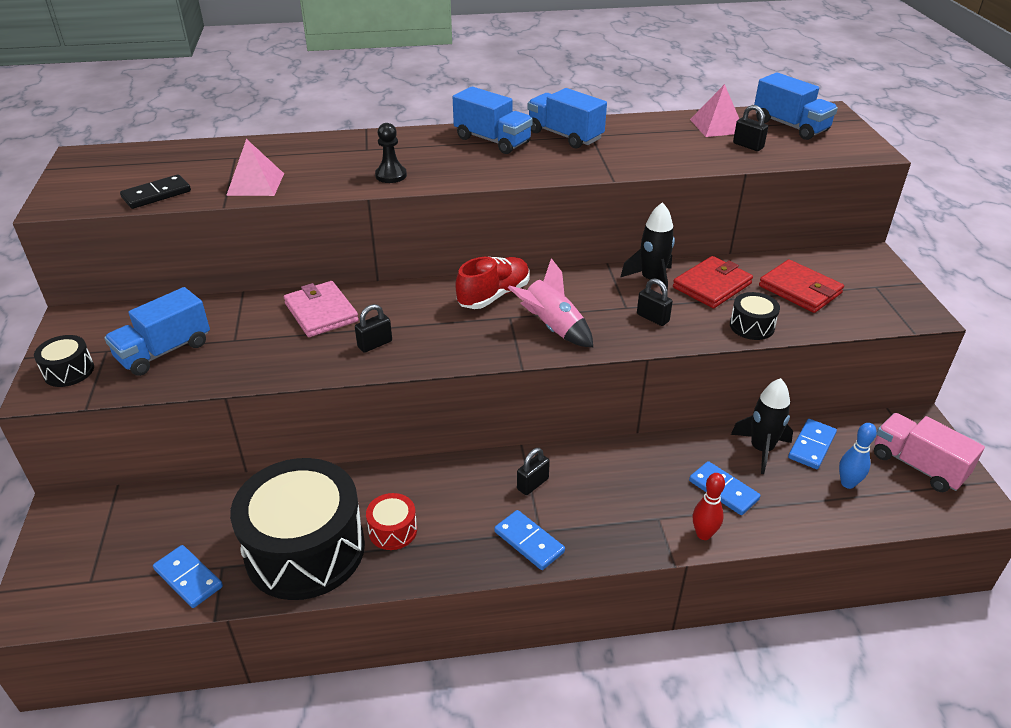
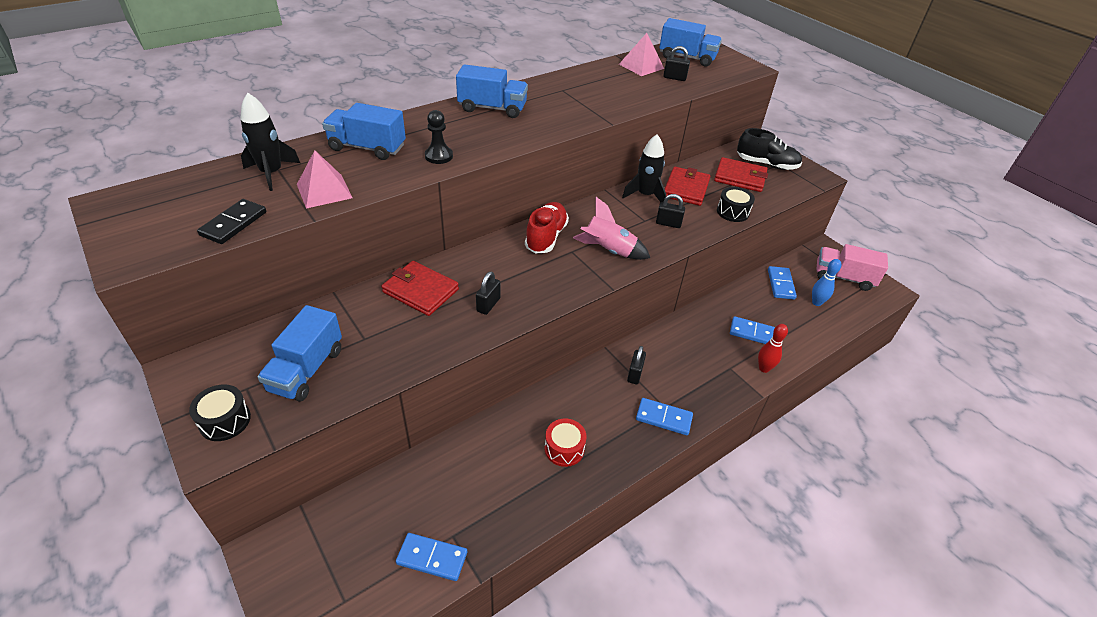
camera: 30 degrees left, 5 degrees up
black drum [230,458,365,600] -> none
pink wallet [284,281,359,337] -> red wallet [381,261,459,316]
blue truck [527,88,607,149] -> blue truck moved to [322,103,406,160]
black rocket [731,378,793,474] -> black rocket moved to [240,93,300,191]
none -> black shoe [737,128,802,170]

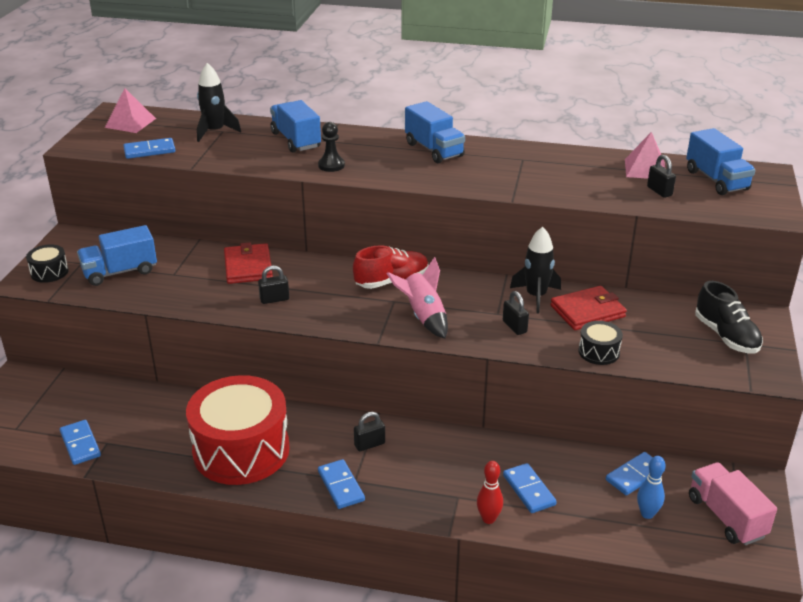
camera: 50 degrees right, 10 degrees down
black domino [197,199,266,244] -> blue domino [123,138,175,159]
pink pyramid [297,150,352,209] -> pink pyramid moved to [105,88,156,133]
red drum [545,418,587,467] -> red drum [186,375,290,485], size x2.39
red wallet [714,157,768,192] -> none

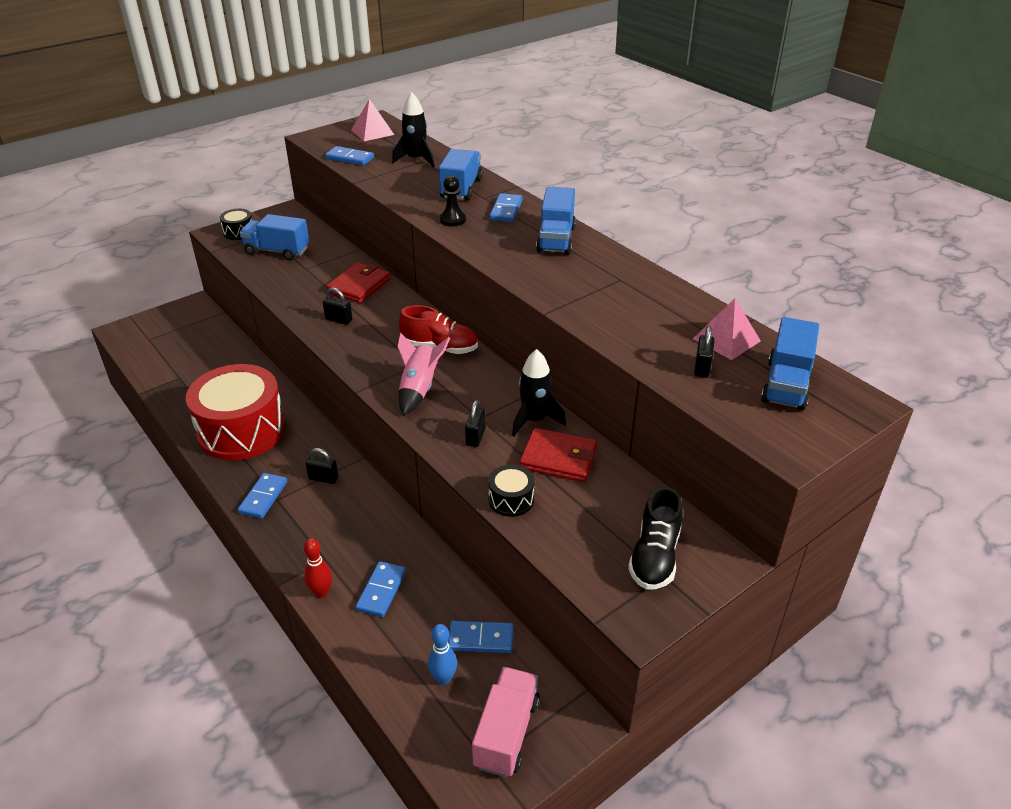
camera: 40 degrees right, 5 degrees up
blue domino [60,420,101,465] -> blue domino moved to [489,193,523,222]

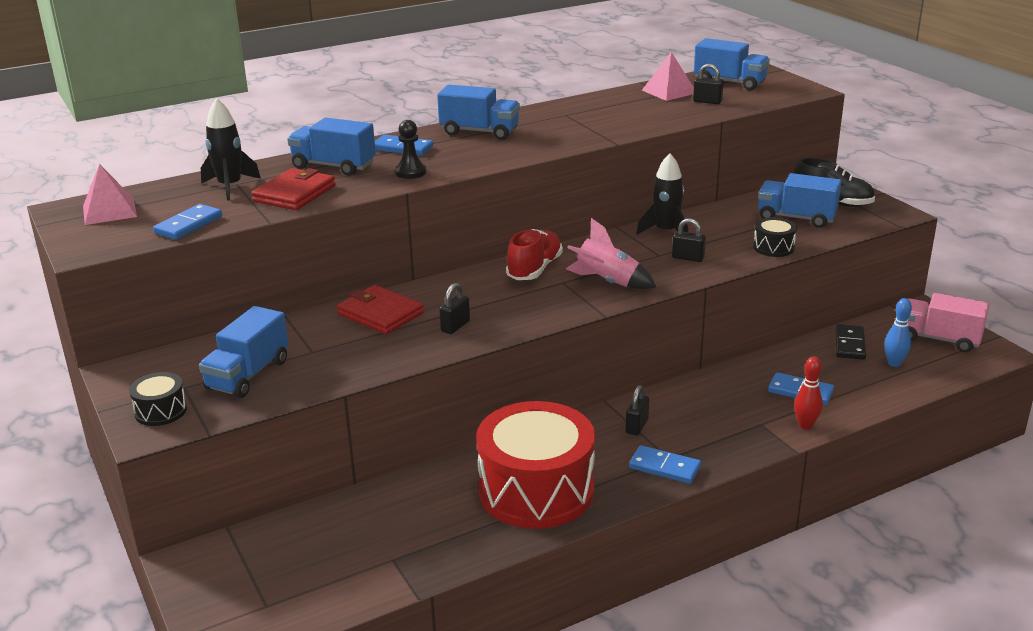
camera: 80 degrees left, 10 degrees down
blue domino [448,621,514,653] -> black domino [835,324,866,360]
red wallet [519,428,597,482] -> red wallet moved to [251,168,336,210]
none -> blue truck [758,173,842,228]

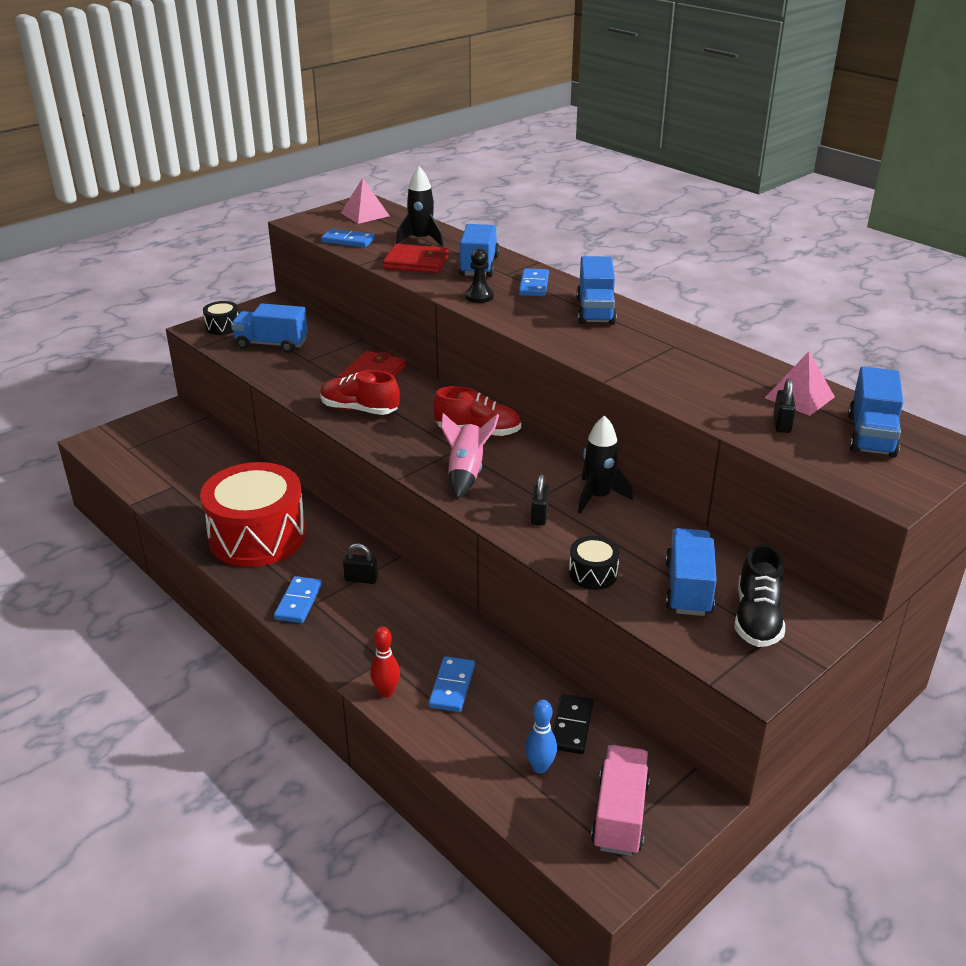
camera: 75 degrees right, 5 degrees up
black padlock [439,283,470,334] -> red shoe [320,370,400,415]
black domino [835,324,866,360] -> black domino turned 75 degrees counterclockwise [552,694,594,754]

